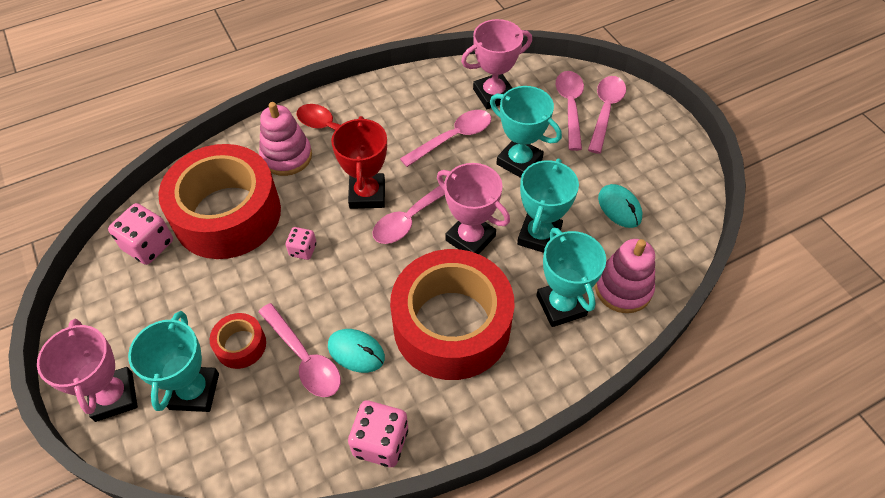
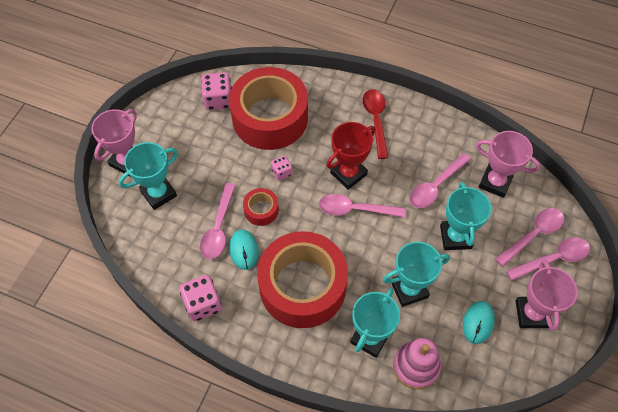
camera: 50 degrees right, 5 degrees up
red tape [210,313,266,369] -> red tape moved to [243,188,279,226]
pink stacking toy [259,102,312,176] -> none
pink spoon [400,110,491,167] -> pink spoon turned 120 degrees clockwise [410,153,471,208]
pink trophy [437,163,510,254] -> pink trophy moved to [515,260,578,331]

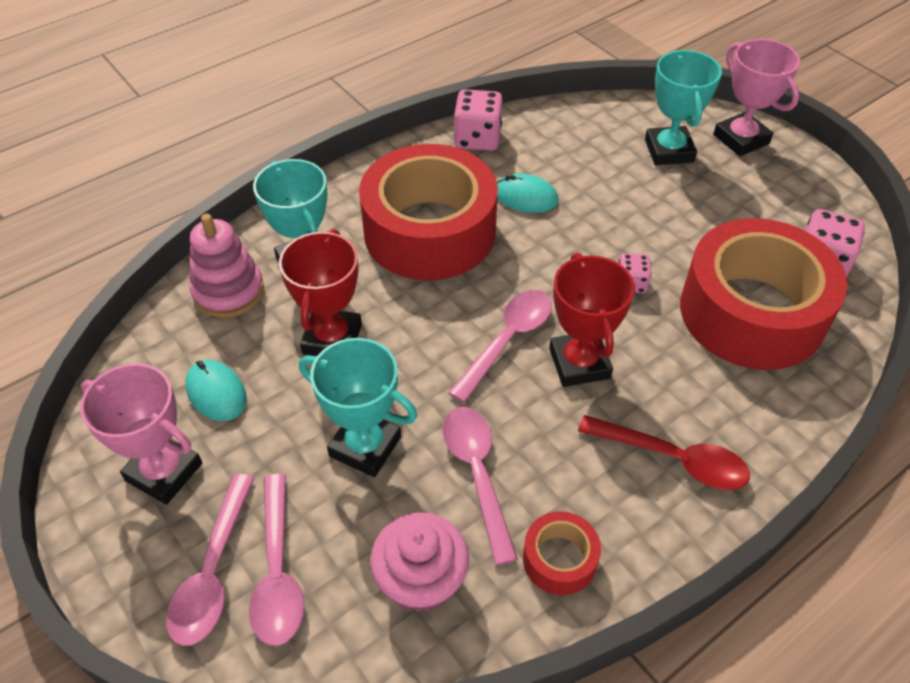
camera: 120 degrees right, 10 degrees down
pink spoon [200,183,236,259] -> none
red tape [243,188,279,226] -> red tape moved to [523,511,601,595]
turquoise trophy [383,242,450,307] -> red trophy [279,229,362,356]
pink trophy [476,131,541,198] -> pink cupcake [370,512,469,612]

